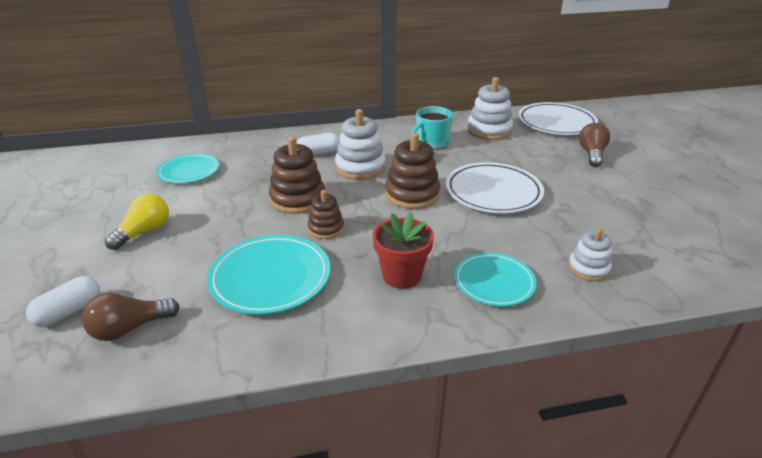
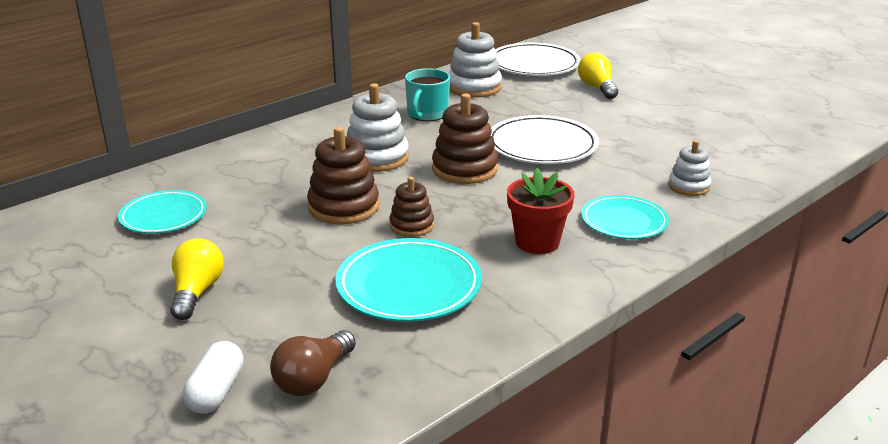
camera: 30 degrees left, 5 degrees down
white capsule [296,133,340,155] -> none
brown light bulb [579,123,610,167] -> yellow light bulb [578,52,618,99]

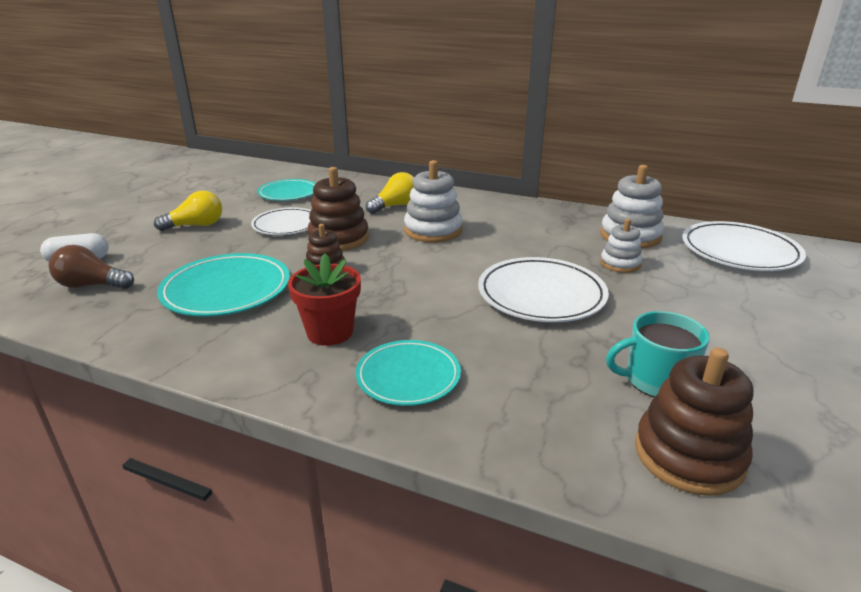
camera: 65 degrees right, 0 degrees up
turquoise mug [405,68,450,121] -> turquoise mug moved to [606,311,710,397]
brown stacking toy [432,93,498,184] -> brown stacking toy moved to [635,348,754,496]
yellow light bulb [578,52,618,99] -> yellow light bulb moved to [366,172,414,214]
white stacking toy [668,140,711,196] -> white stacking toy moved to [600,219,642,273]
none -> white plate [251,207,311,235]

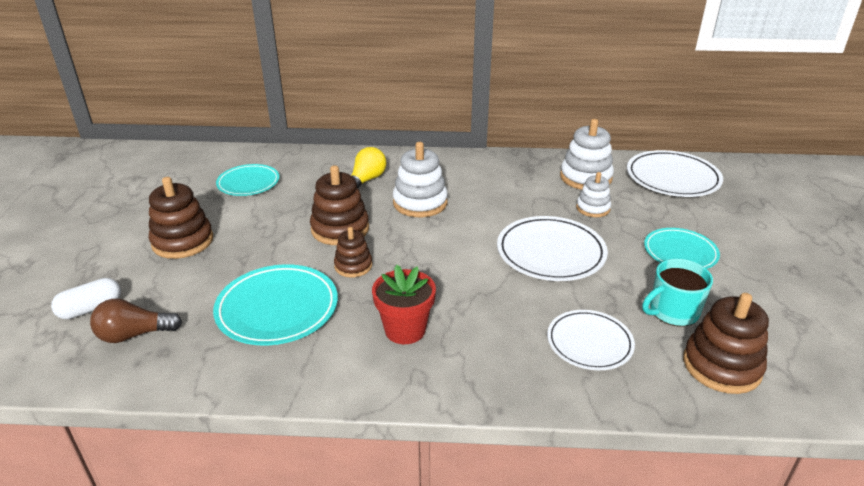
camera: 20 degrees left, 5 degrees up
yellow light bulb [154,191,222,231] -> brown stacking toy [149,177,213,259]
white plate [251,207,311,235] -> white plate moved to [547,310,635,370]
turquoise plate [356,340,461,406] -> turquoise plate moved to [644,228,720,269]

